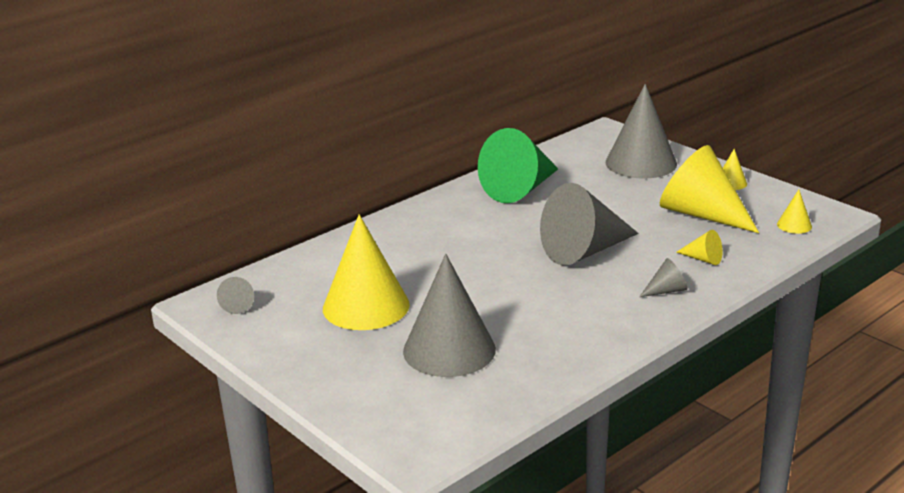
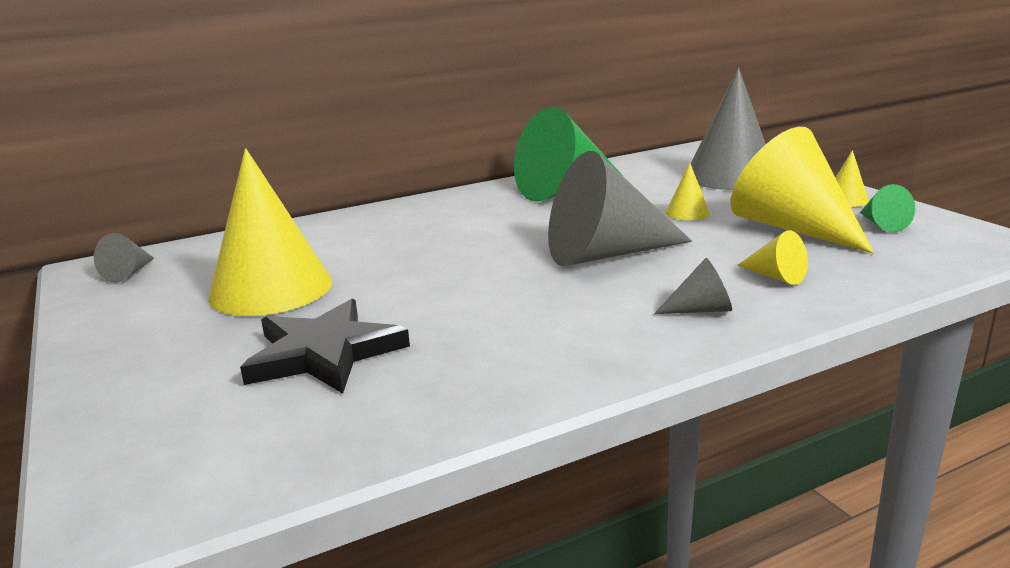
camera: 15 degrees right, 5 degrees down
grey cone [403,254,496,377] -> black star [240,299,410,394]
yellow cone [777,190,812,234] -> yellow cone moved to [665,163,710,220]
none -> green cone [860,184,915,232]

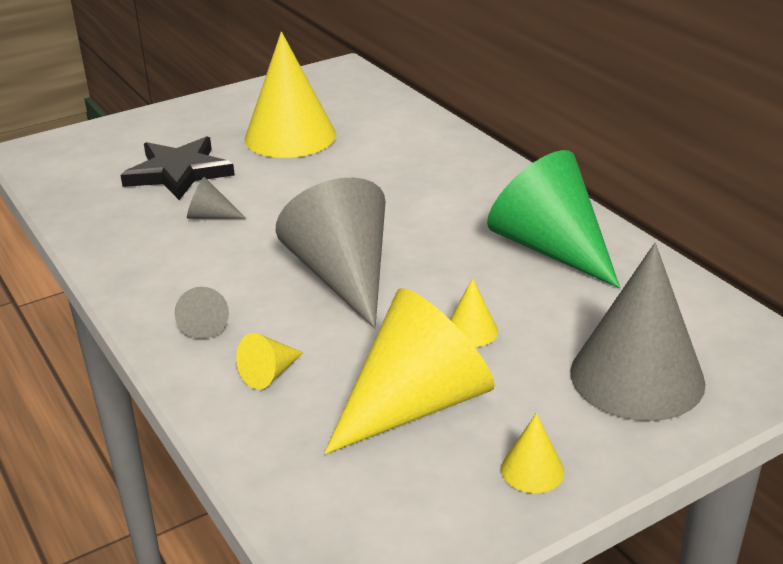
camera: 85 degrees right, 10 degrees up
grey cone [94,233,154,283] -> grey cone moved to [187,177,246,219]
green cone [860,184,915,232] -> none

